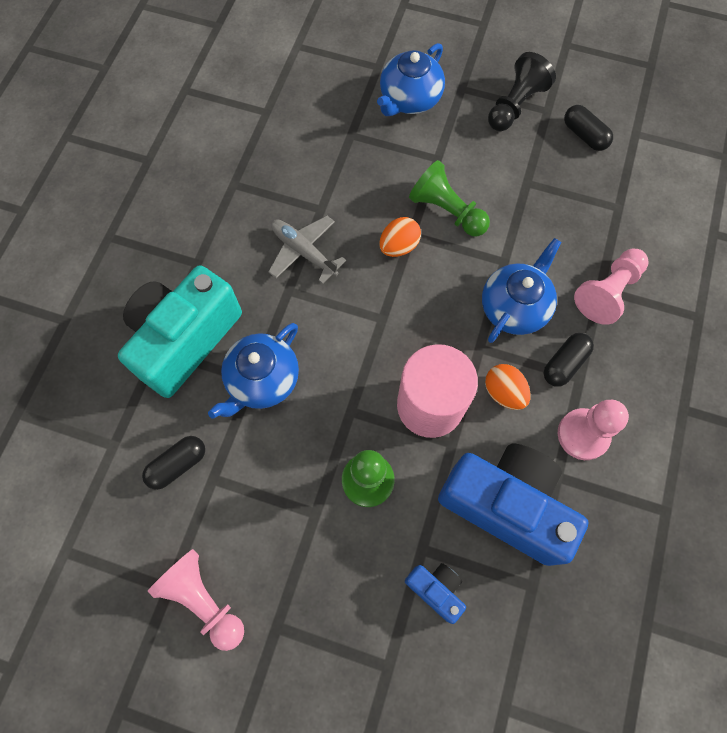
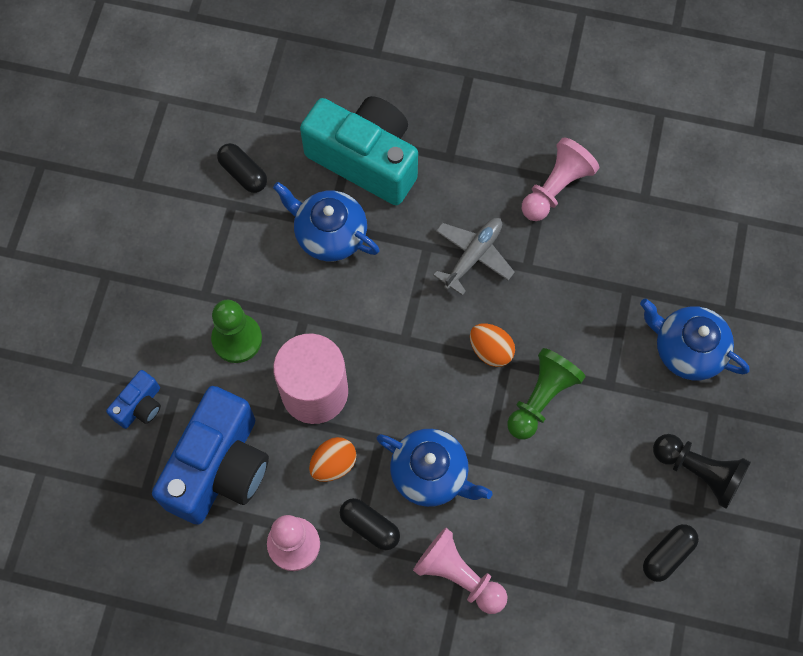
camera: 85 degrees right, 0 degrees up
pink pawn [148,549,244,651] -> pink pawn moved to [522,137,599,221]

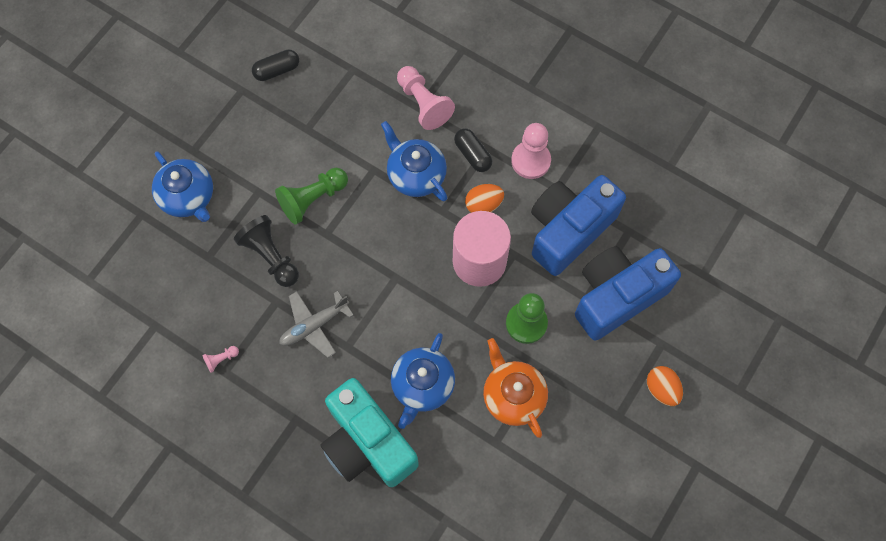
camera: 160 degrees left, 0 degrees up
blue camera [106,370,161,429] -> blue camera [575,246,681,340], size x2.21
black capsule [217,143,267,193] -> none
blue teapot [273,182,380,261] -> blue teapot turned 60 degrees clockwise [391,333,455,429]
orange egg [470,323,515,367] -> orange egg moved to [647,366,683,406]
pink pawn [522,137,599,221] -> pink pawn [202,346,239,373], size x0.46
black pawn [653,434,751,509] -> black pawn moved to [234,215,299,287]
none -> orange teapot [483,338,548,438]

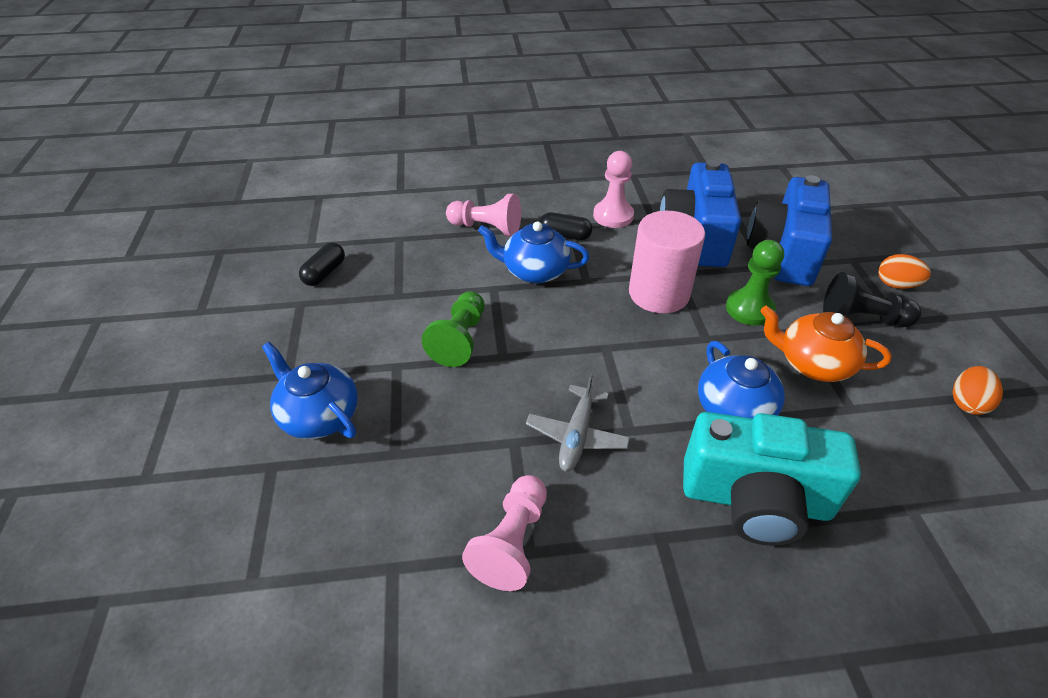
camera: 40 degrees left, 25 degrees down
blue teapot [152,151,213,222] -> blue teapot turned 150 degrees counterclockwise [262,342,358,439]
pink pawn [202,346,239,373] -> pink pawn [462,475,547,591], size x2.16
black pawn [234,215,299,287] -> black pawn moved to [823,272,921,327]
orange egg [465,184,504,213] -> orange egg moved to [952,366,1003,415]

